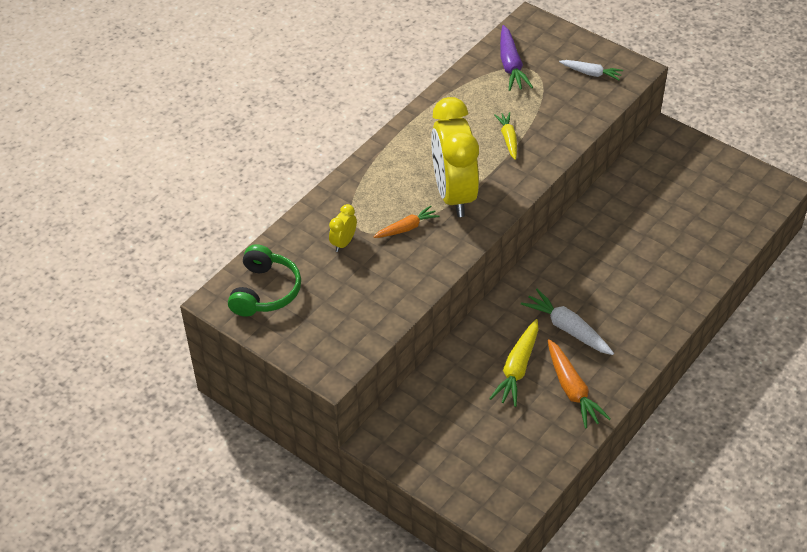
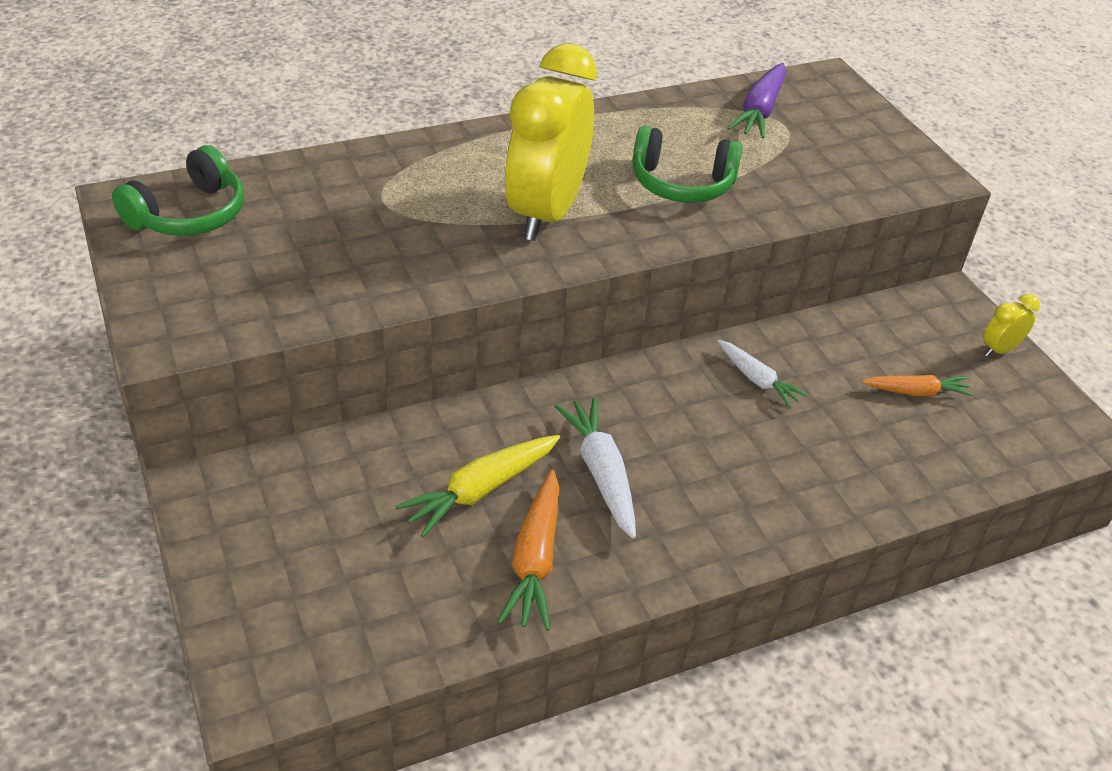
camera: 25 degrees right, 5 degrees down
yellow clock [329,204,357,252] -> yellow clock moved to [983,294,1040,357]
orange carrot [374,205,440,238] -> orange carrot moved to [861,375,974,397]
yellow carrot [494,112,517,160] -> green headphones [633,126,743,203]
white carrot [559,60,623,80] -> white carrot moved to [717,340,808,408]

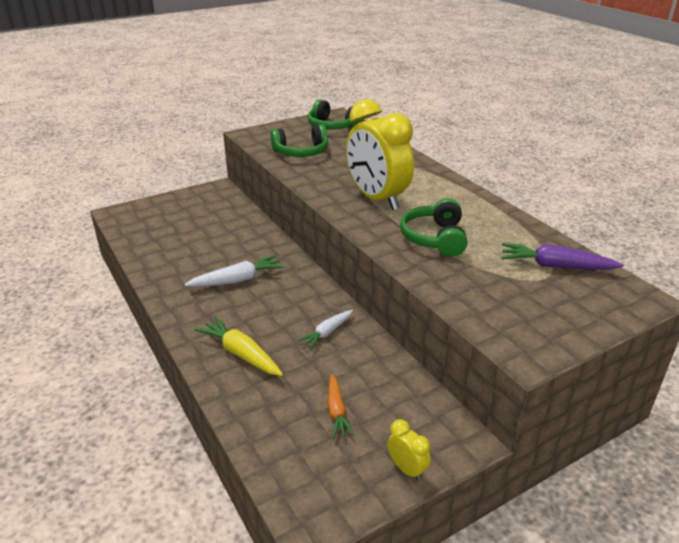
camera: 85 degrees right, 10 degrees down
yellow carrot [395,435,560,537] -> yellow carrot moved to [194,316,283,376]
orange carrot [498,469,560,631] -> none
yellow clock [504,43,597,241] -> yellow clock turned 135 degrees counterclockwise [346,99,414,210]
none -> green headphones [270,124,328,157]

